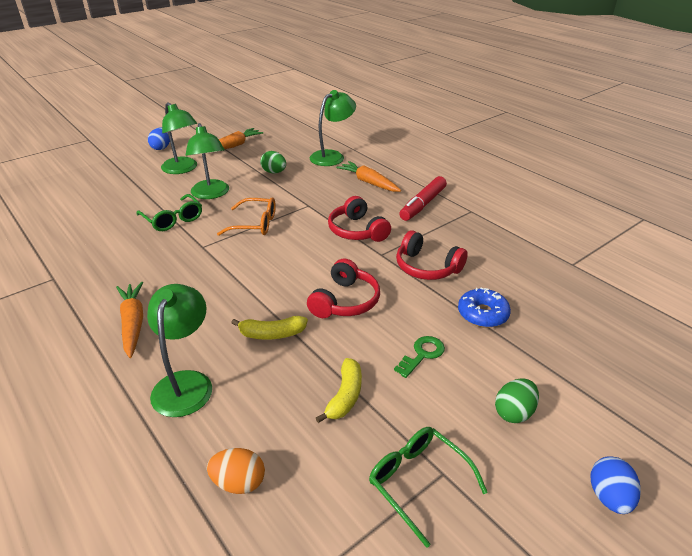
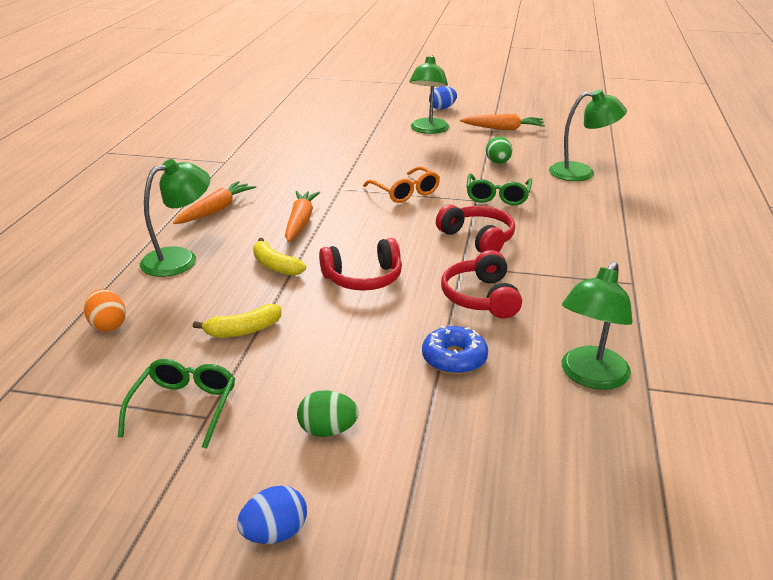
camera: 50 degrees right, 5 degrees down
green glasses [137,194,202,231] -> green glasses moved to [466,174,532,205]
green lamp [186,123,229,199] -> green lamp moved to [562,261,633,390]
red headphones [328,196,391,242] -> red headphones turned 120 degrees clockwise [436,205,515,253]
orange carrot [336,161,401,192] -> orange carrot moved to [285,191,320,242]
green key [394,336,445,378] -> none
red marker [399,176,447,221] -> none

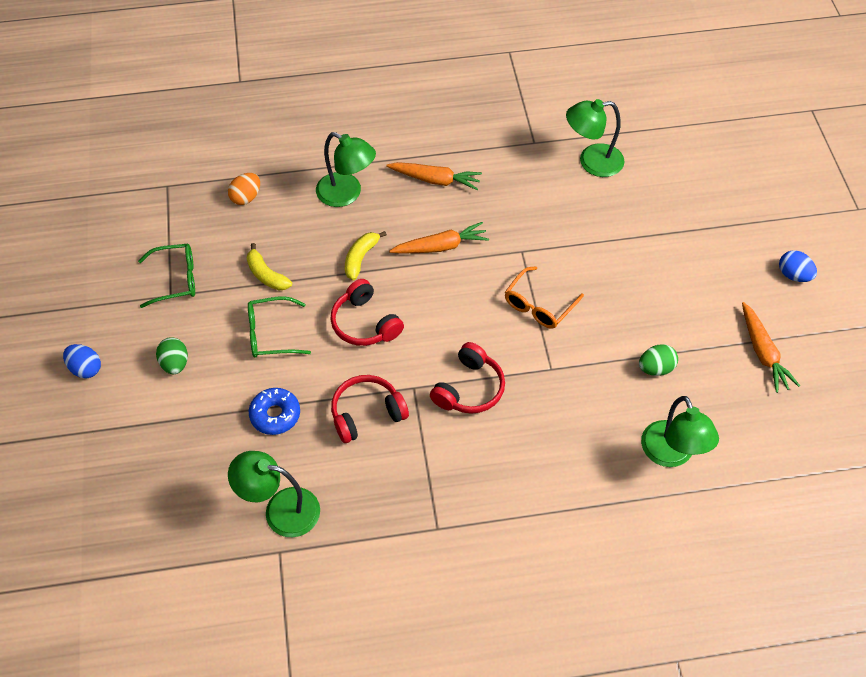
camera: 70 degrees right, 25 degrees up
green lamp [409,55,449,134] -> green lamp moved to [566,99,625,177]
green glasses [466,174,532,205] -> green glasses moved to [248,296,311,358]

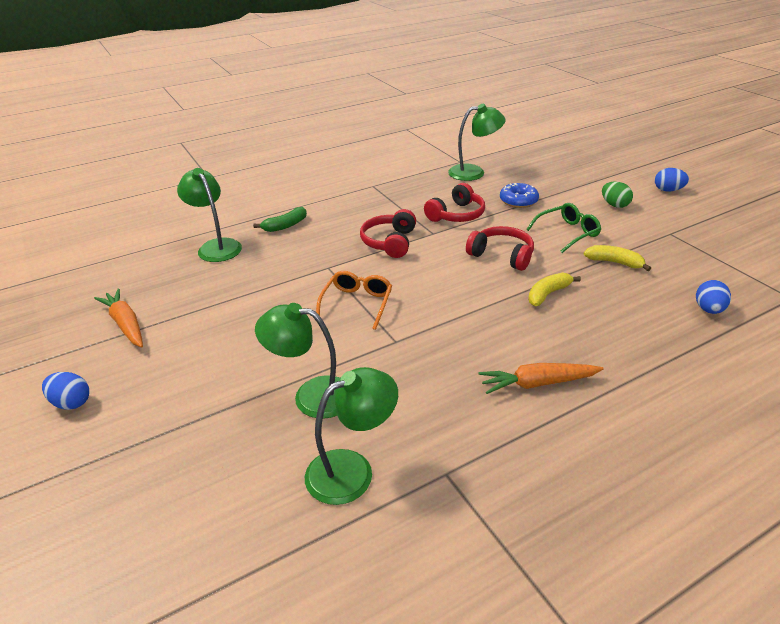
camera: 160 degrees right, 20 degrees down
green glasses [138,244,195,308] -> none
orange egg [228,173,260,205] -> blue egg [696,280,731,314]
green lamp [316,132,376,207] -> green lamp moved to [255,303,341,419]
yellow banana [345,231,387,280] -> yellow banana turned 135 degrees counterclockwise [528,273,581,306]
orange carrot [389,222,489,254] -> none
green egg [639,344,678,376] -> none
none -> green banana [253,207,307,232]

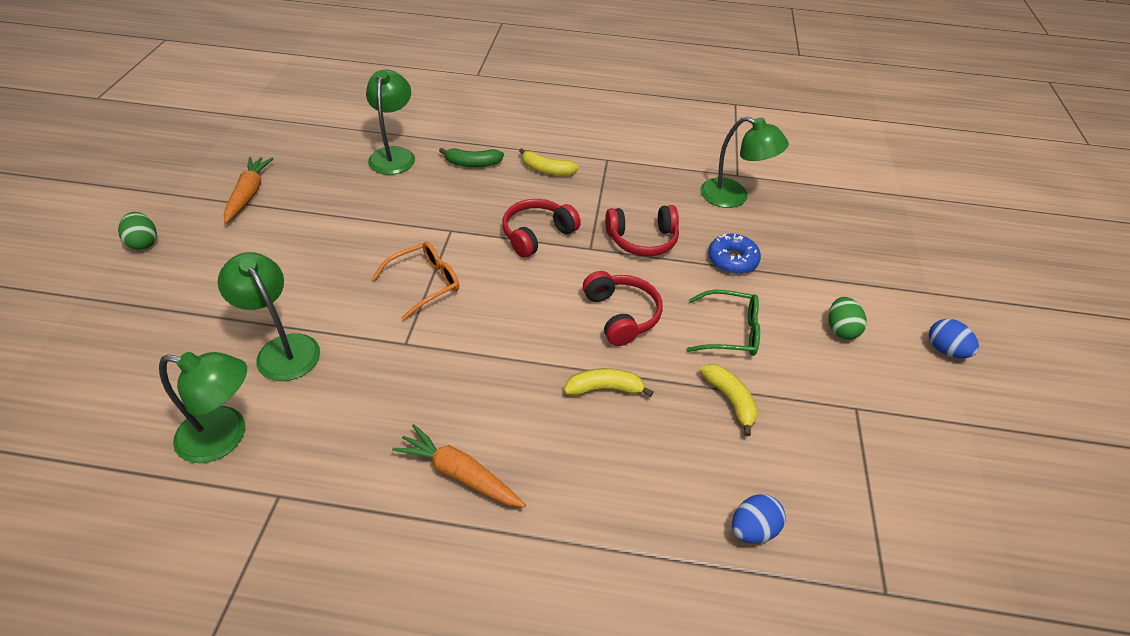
camera: 35 degrees right, 10 degrees up
blue egg [42,372,89,410] -> green egg [118,212,157,250]
none -> yellow banana [519,148,579,176]

